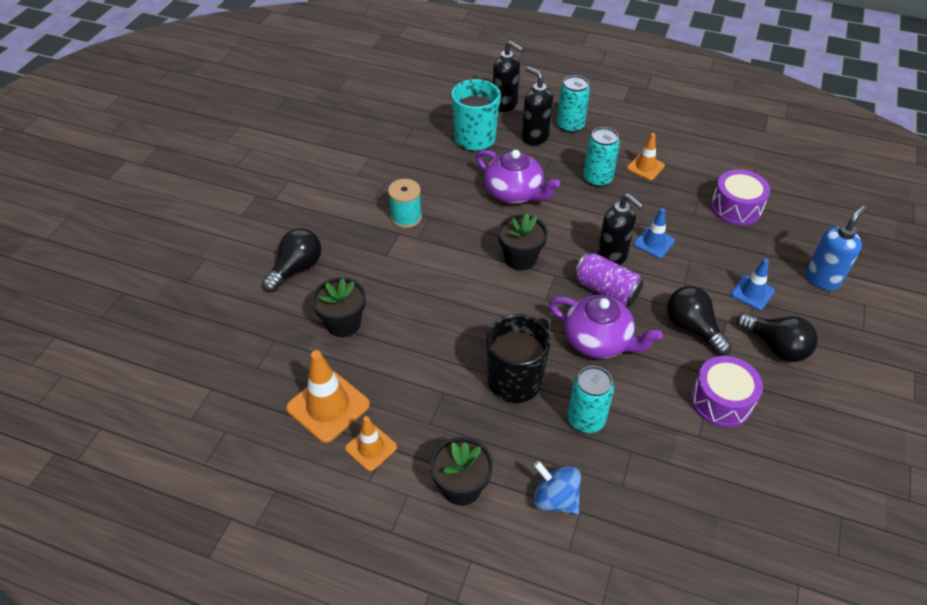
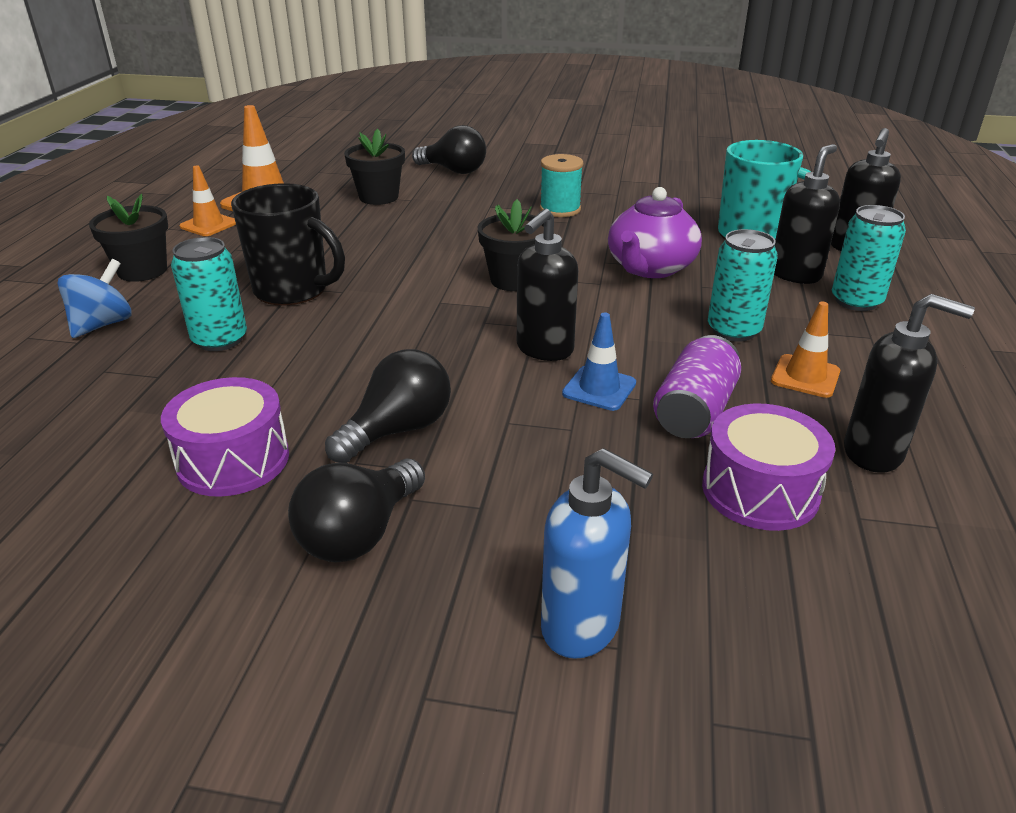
camera: 80 degrees right, 15 degrees down
purple teapot [549,295,663,358] -> none
purple can [574,252,644,305] -> purple can moved to [653,335,741,438]
blue traffic cone [731,259,775,310] -> none
none -> black soap dispenser [844,294,975,473]

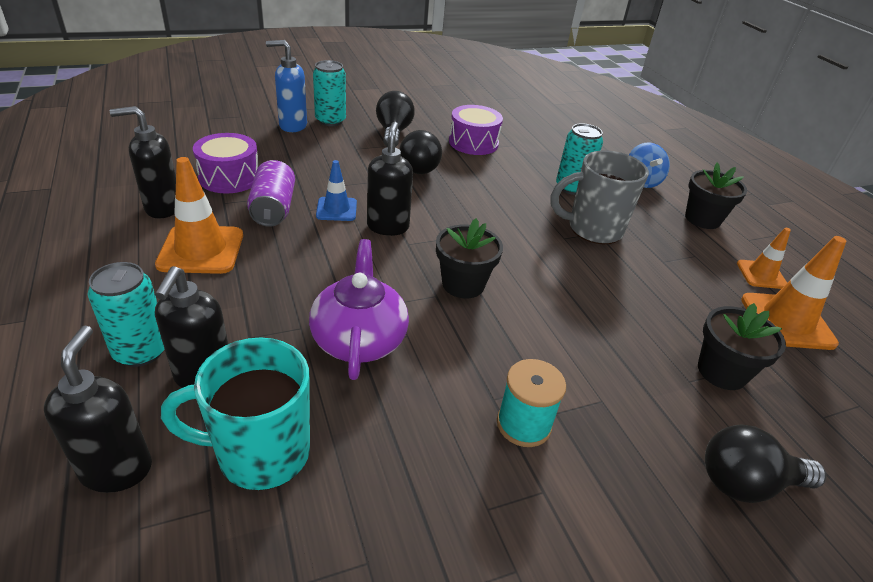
camera: 145 degrees right, 5 degrees up
black mug [231,183,345,306] -> grey mug [551,150,649,244]
turquoise can [708,229,778,342] -> turquoise can moved to [313,60,346,126]
orange traffic cone [771,302,840,398] -> orange traffic cone [155,157,243,274], size x1.67

